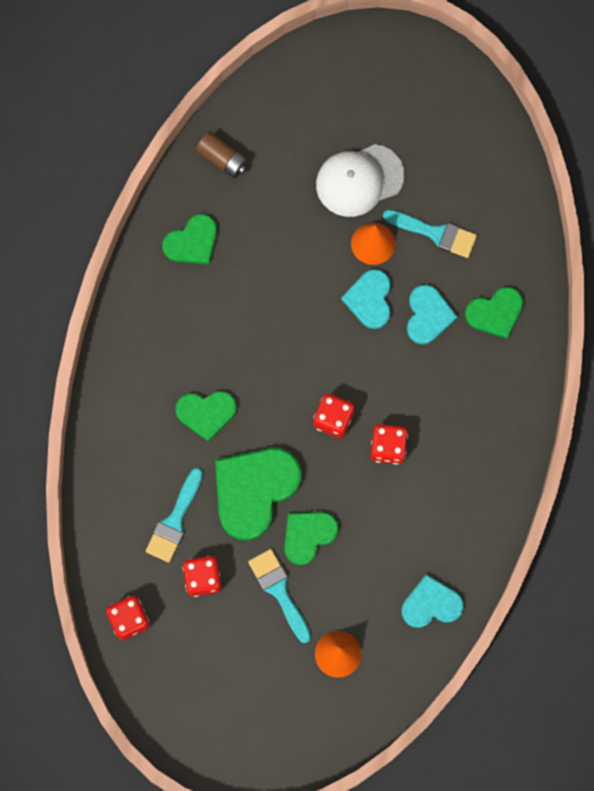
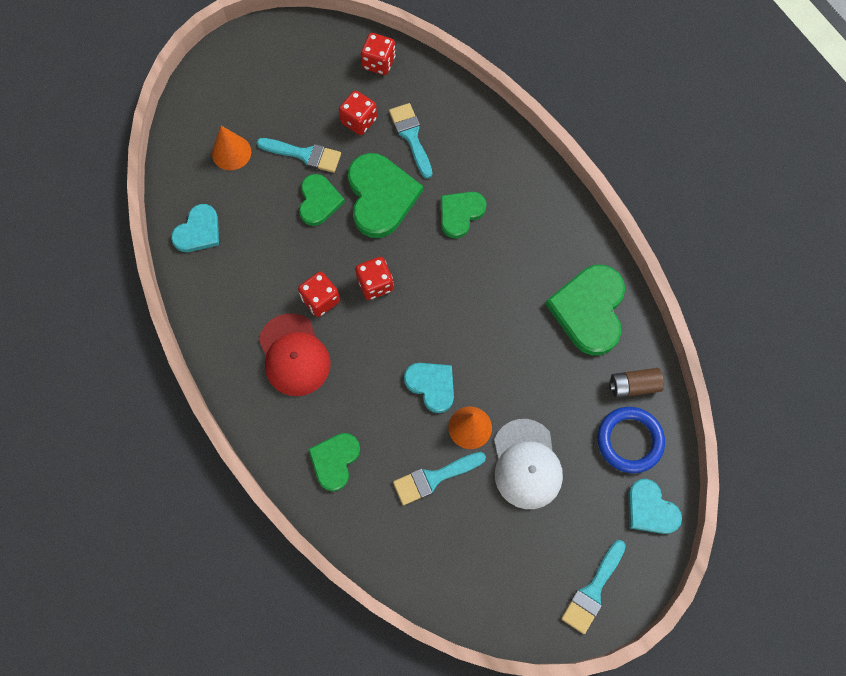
camera: 135 degrees right, 5 degrees down
green heart [162,214,217,264] -> green heart [546,265,625,355], size x1.65
white cap [316,144,405,217] -> white cap turned 150 degrees clockwise [494,419,563,509]
turquoise heart [407,285,458,345] -> turquoise heart moved to [628,479,682,534]
none -> red cap [258,313,331,396]
none -> turquoise brush [561,540,626,634]
none -> blue ring [597,407,665,473]

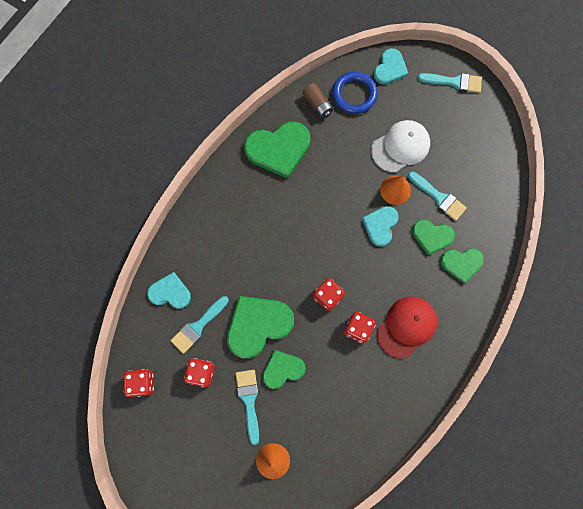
camera: 115 degrees left, 5 degrees up
turquoise heart [171,204,219,252] -> turquoise heart moved to [147,272,191,309]
green heart [441,192,487,238] -> green heart moved to [412,219,455,255]

